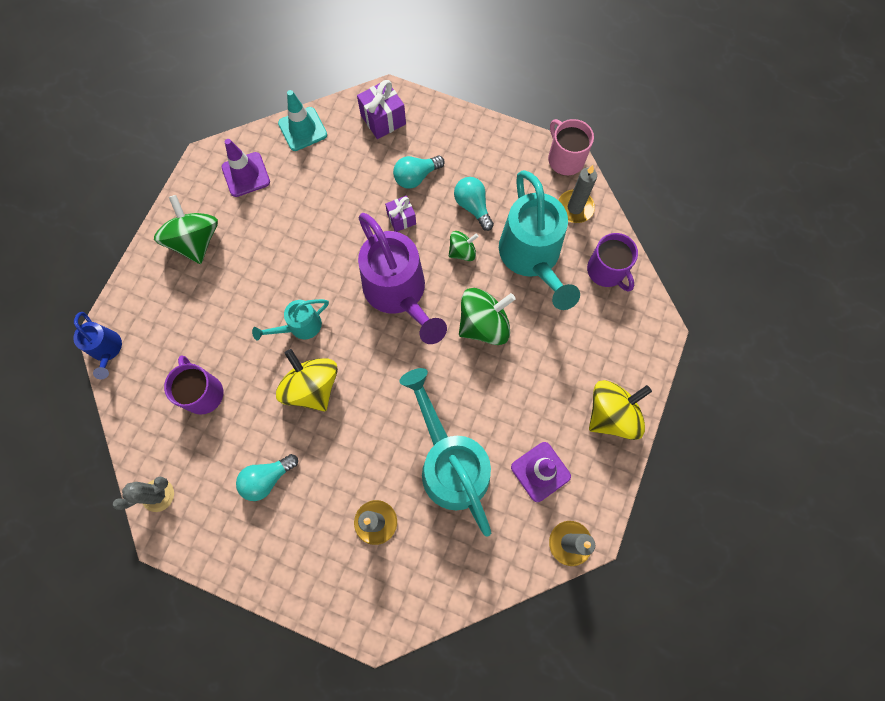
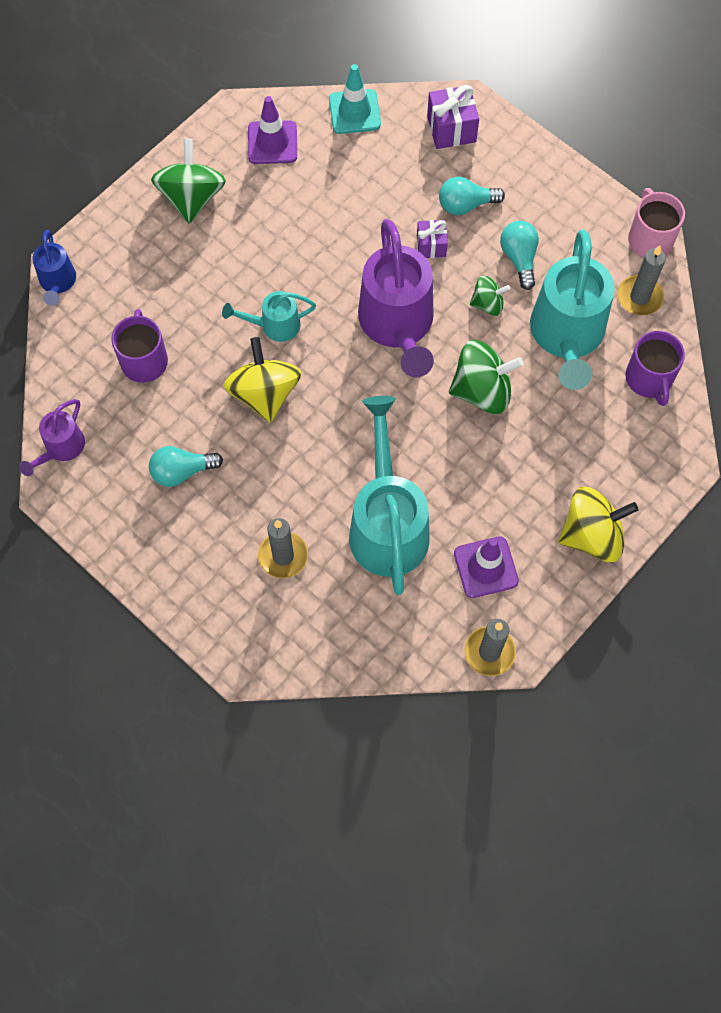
camera: 20 degrees right, 5 degrees down
grey cactus [112,477,174,512] -> purple watering can [19,399,85,476]

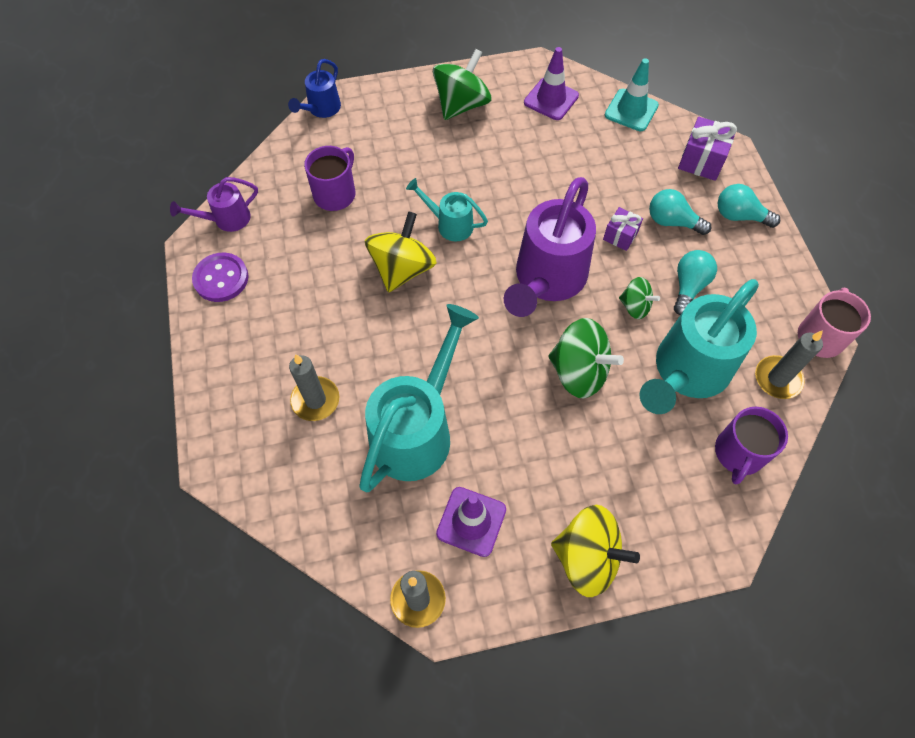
camera: 35 degrees right, 5 degrees down
turquoise light bulb [149,446,223,487] -> turquoise light bulb moved to [718,184,780,228]
none -> purple button [192,253,248,302]

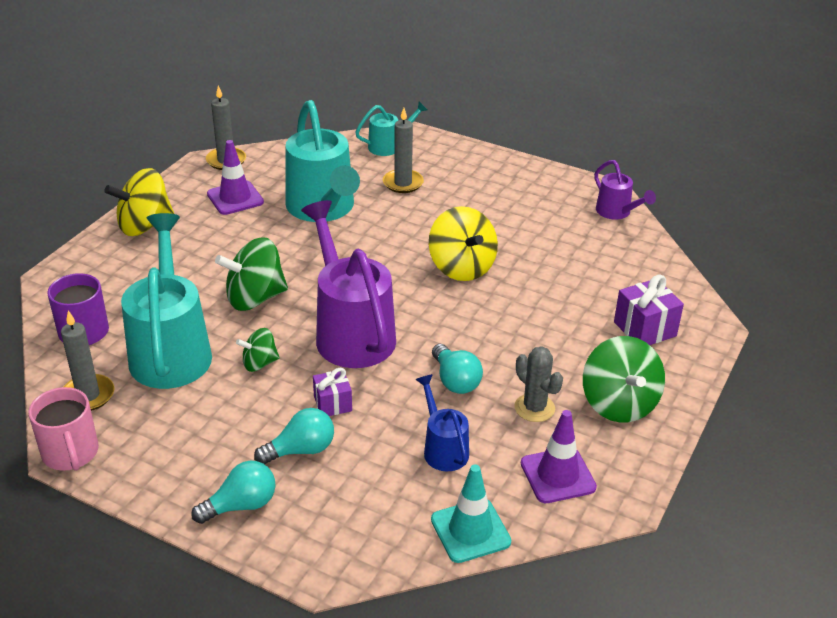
camera: 130 degrees right, 25 degrees down
purple watering can [170,177,258,232] -> purple watering can turned 135 degrees clockwise [594,160,656,220]
purple button [192,253,248,302] -> none
blue watering can [288,59,341,118] -> blue watering can moved to [415,374,469,471]
purple mug [304,146,355,211] -> none
turquoise watering can [406,178,488,242] -> turquoise watering can moved to [355,101,427,156]
turquoise light bulb [674,250,717,315] -> turquoise light bulb moved to [432,344,483,394]
purple gift [678,117,737,181] -> purple gift moved to [614,274,684,345]
none -> grey cactus [514,346,563,422]

